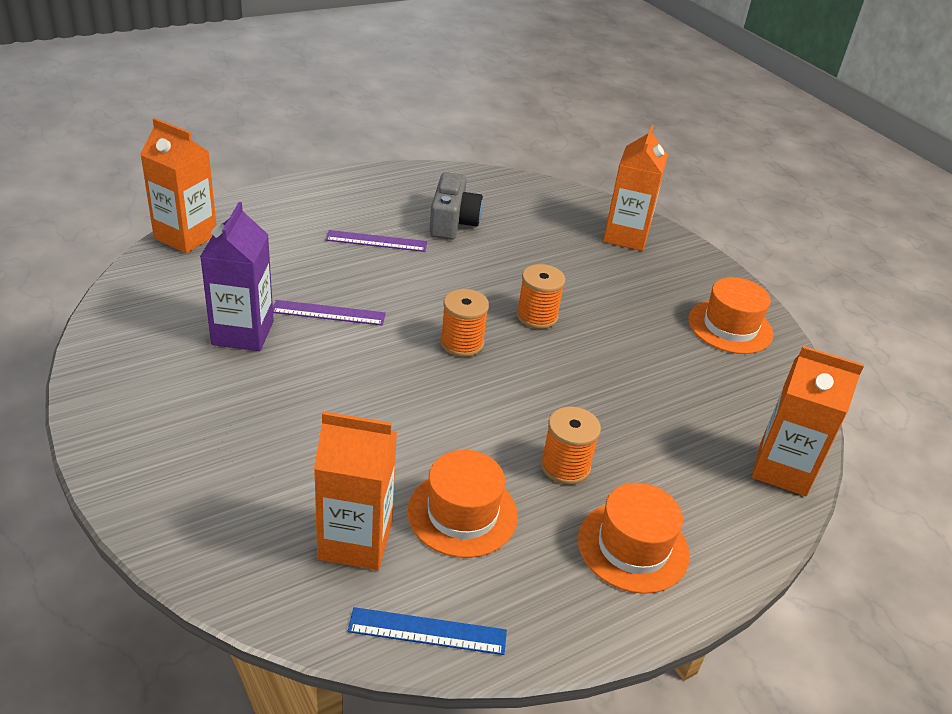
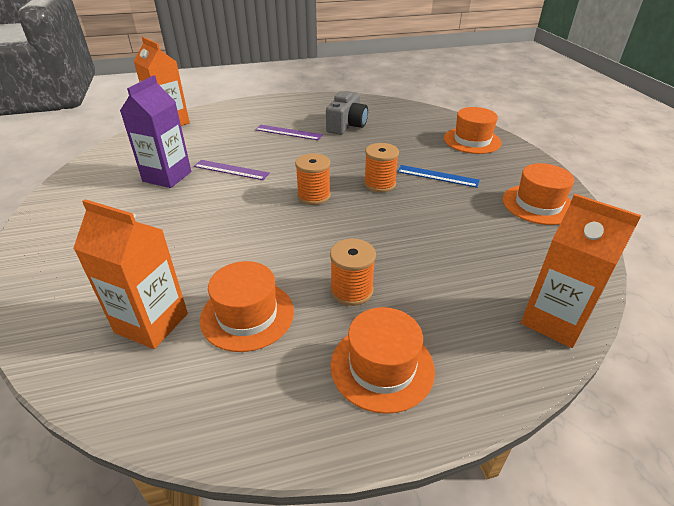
camera: 20 degrees right, 0 degrees up
blue ruler [348,607,507,655] -> blue ruler moved to [397,165,480,188]
orange carton [603,125,668,251] -> orange hat [444,107,502,154]

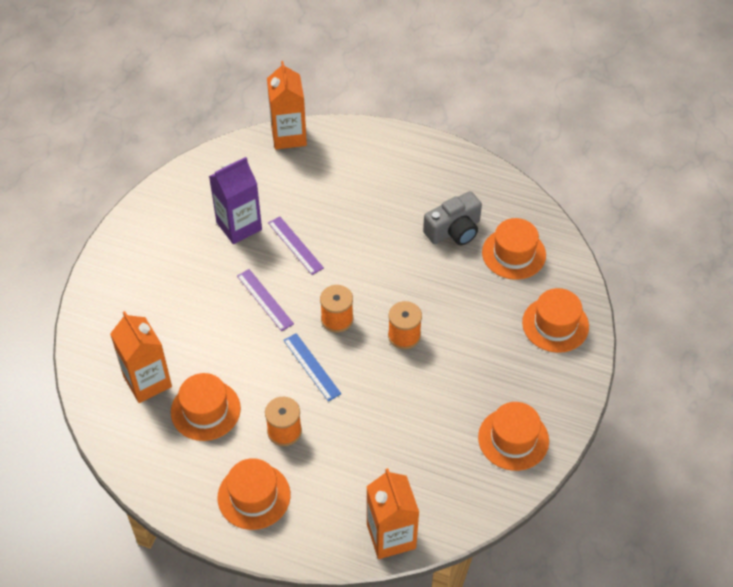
camera: 35 degrees right, 15 degrees up
purple ruler [255,125,323,140] -> purple ruler moved to [237,269,294,331]
blue ruler [397,165,480,188] -> blue ruler moved to [283,333,341,401]
none -> orange hat [482,218,546,280]

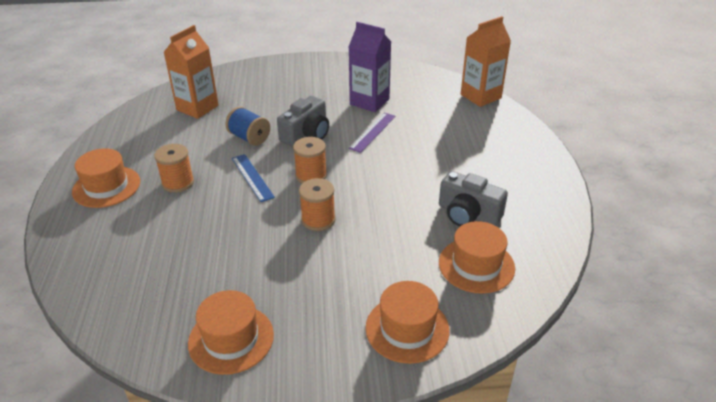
camera: 65 degrees right, 15 degrees down
orange hat [171,373,241,441] -> none
purple ruler [237,269,294,331] -> grey camera [277,96,329,147]
blue ruler [283,333,341,401] -> blue ruler turned 60 degrees counterclockwise [232,154,275,202]
orange carton [366,468,419,559] -> none
none -> blue spool [225,107,270,146]

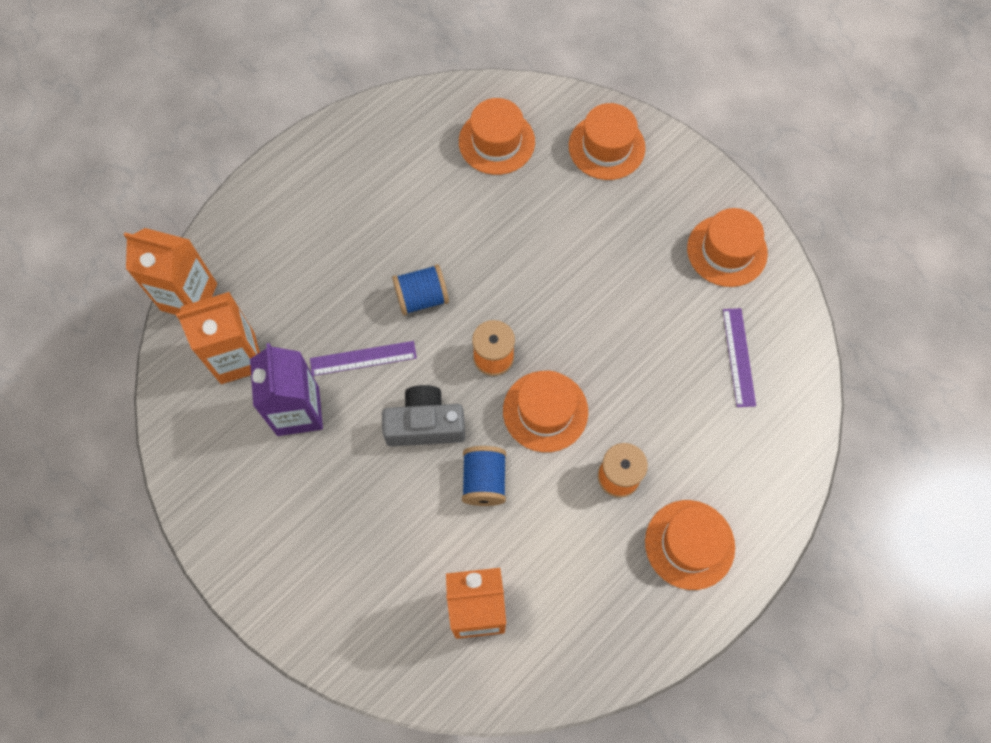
camera: 130 degrees left, 30 degrees up
blue ruler [232,154,275,202] -> orange hat [503,371,588,452]
orange spool [299,178,336,231] -> none
grey camera [439,171,508,226] -> none
none -> orange carton [176,292,260,384]
none -> blue spool [392,264,449,315]
none -> purple ruler [723,308,756,407]

